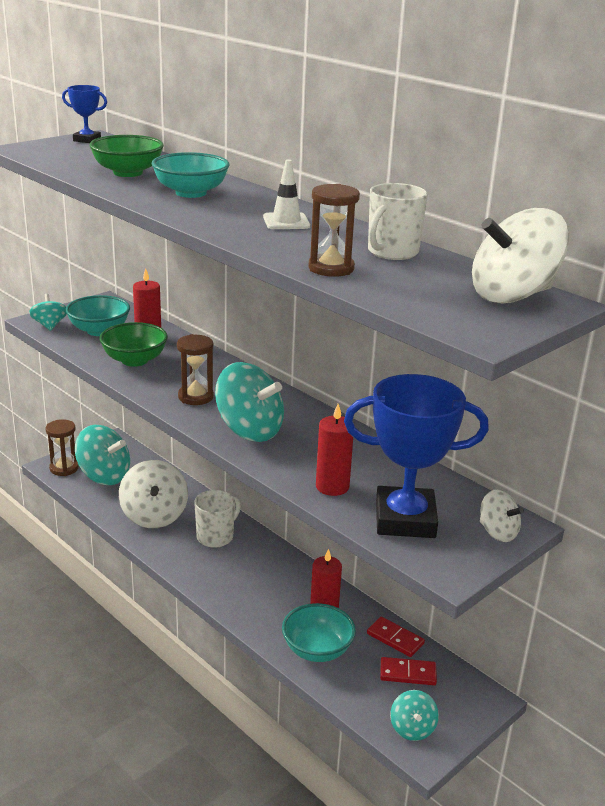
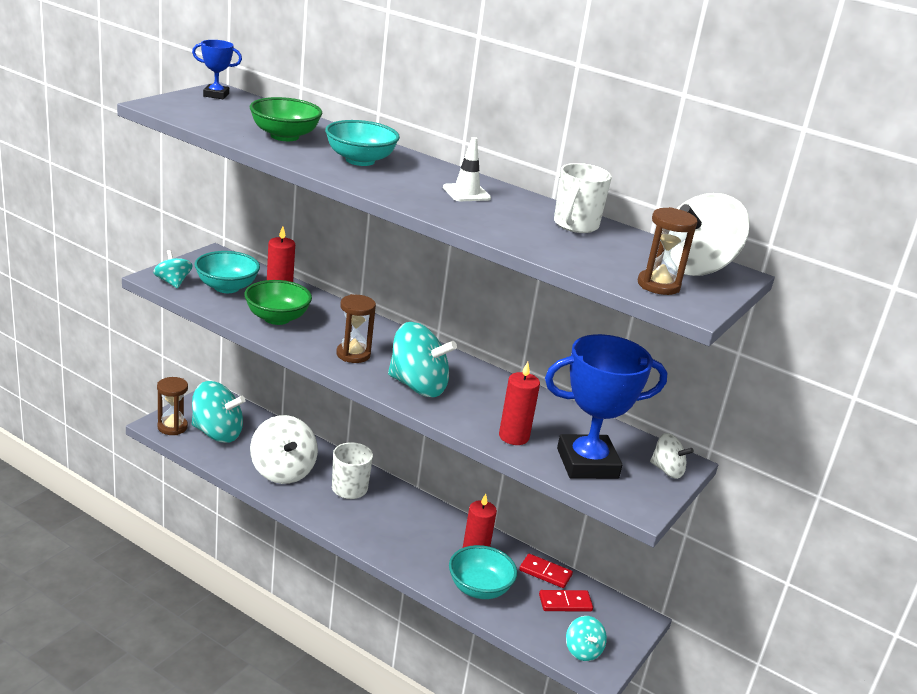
camera: 15 degrees left, 0 degrees up
brown hourglass [308,184,360,277] -> brown hourglass moved to [637,207,698,295]

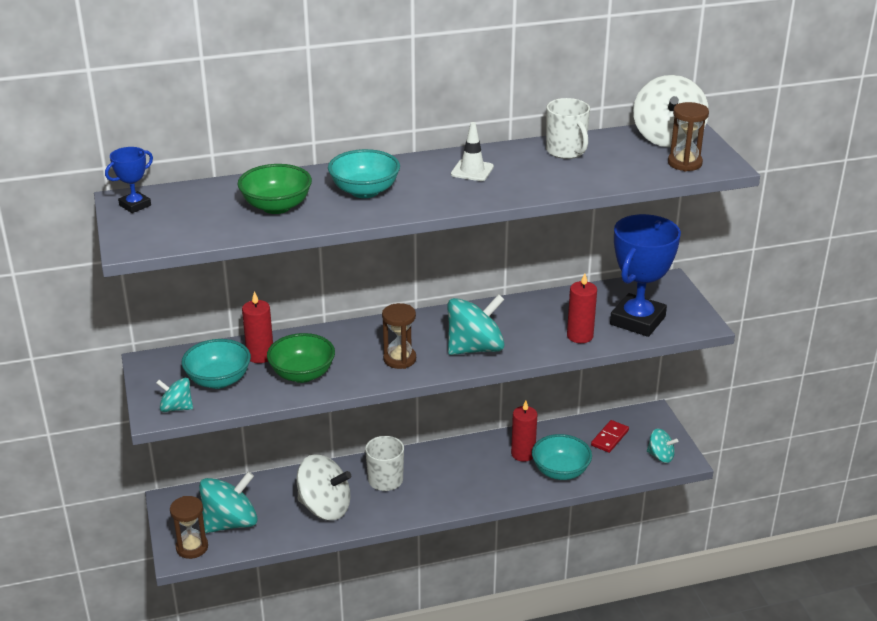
camera: 45 degrees left, 5 degrees up
red domino [519,554,573,588] -> none
white spinning top [650,433,694,479] -> none

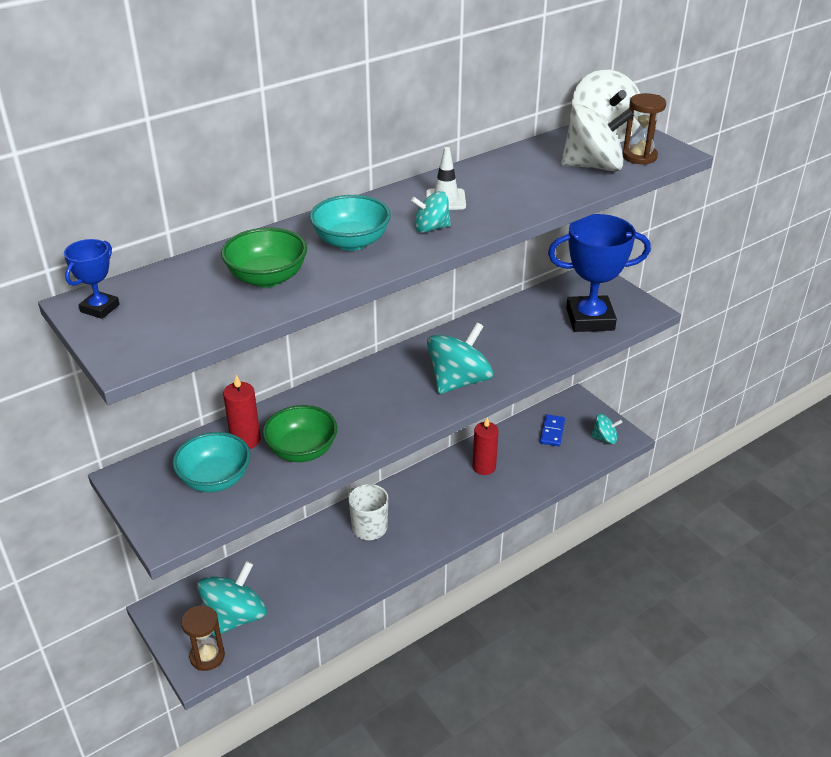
camera: 20 degrees left, 5 degrees up
turquoise spinning top [156,378,193,412] -> turquoise spinning top moved to [411,191,451,233]
white spinning top [297,454,351,520] -> white spinning top moved to [561,104,634,171]
brown hourglass [382,303,416,369] -> none
turquoise bowl [532,434,592,480] -> none
white mug [546,98,590,159] -> none
red candle [567,273,597,343] -> none
red domino [591,420,629,453] -> blue domino [540,414,565,446]
blue trophy [610,214,681,337] -> blue trophy turned 75 degrees clockwise [548,214,651,332]

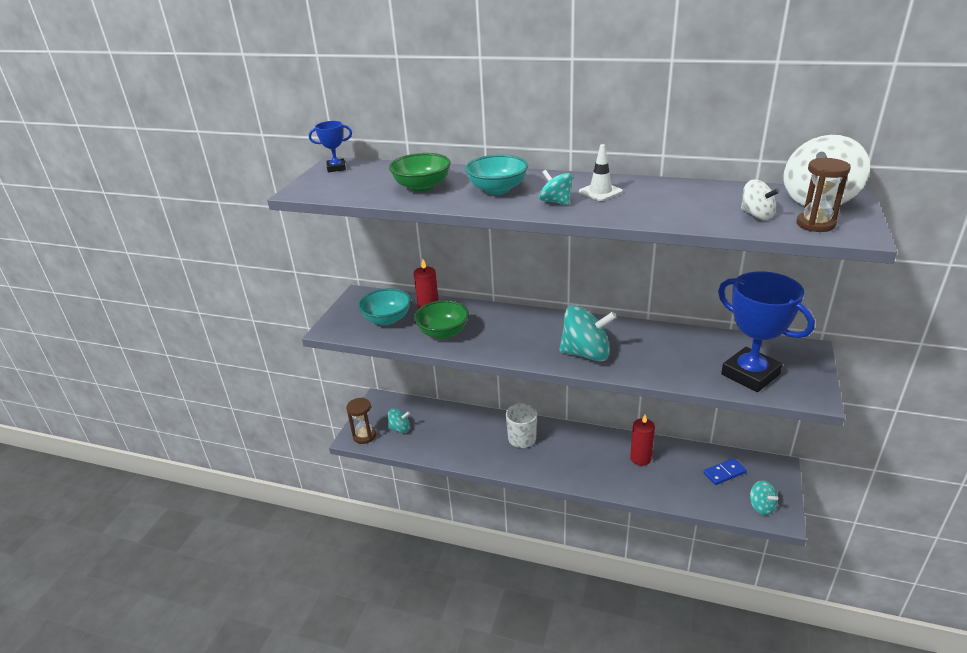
camera: 55 degrees right, 5 degrees down
turquoise spinning top [197,561,267,637] -> turquoise spinning top [388,408,410,433], size x0.54
white spinning top [561,104,634,171] -> white spinning top [741,179,780,220], size x0.54

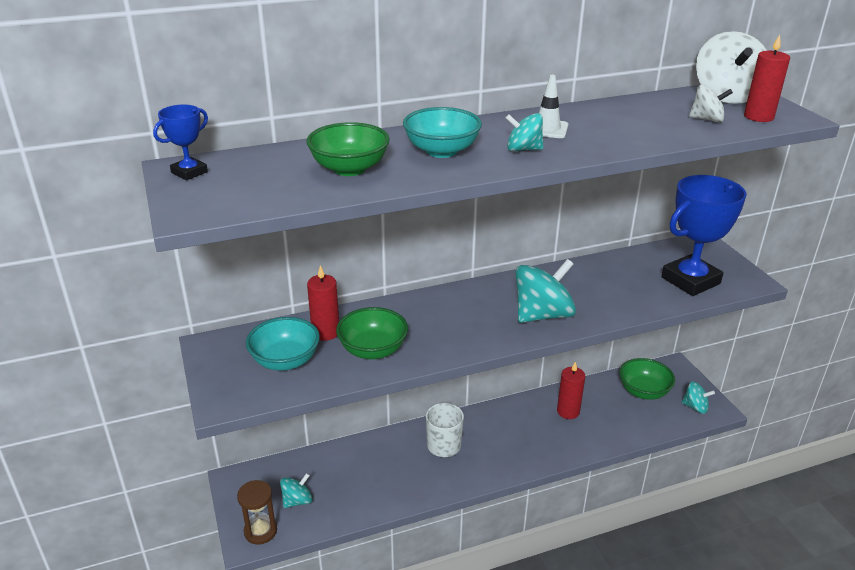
camera: 40 degrees left, 0 degrees up
blue domino [703,458,747,485] -> green bowl [619,358,675,400]
blue trophy [718,271,815,392] -> blue trophy turned 45 degrees counterclockwise [661,175,747,296]
brown hourglass [796,158,851,232] -> red candle [744,35,790,122]

